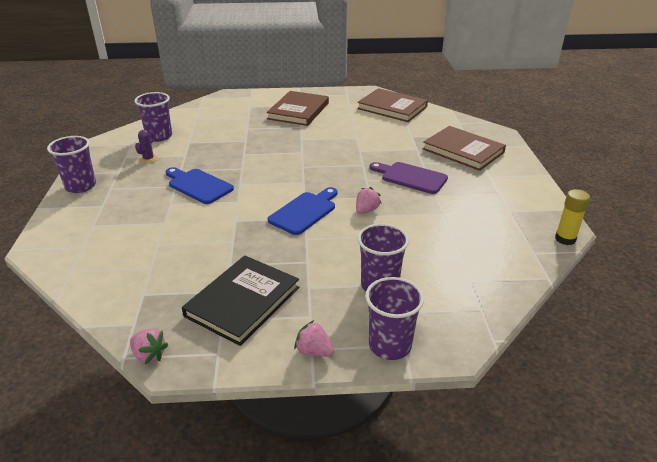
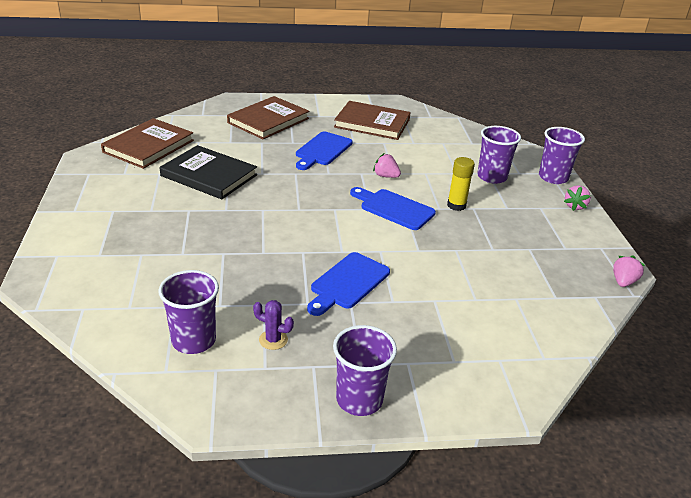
camera: 95 degrees left, 0 degrees up
black book [182,256,299,346] -> black book moved to [160,145,257,199]
brown book [267,91,329,126] -> brown book moved to [334,101,411,140]
purple cutting board [369,162,448,194] -> blue cutting board [296,132,353,170]
yellow glue stick [555,189,590,245] -> yellow glue stick moved to [447,157,475,211]

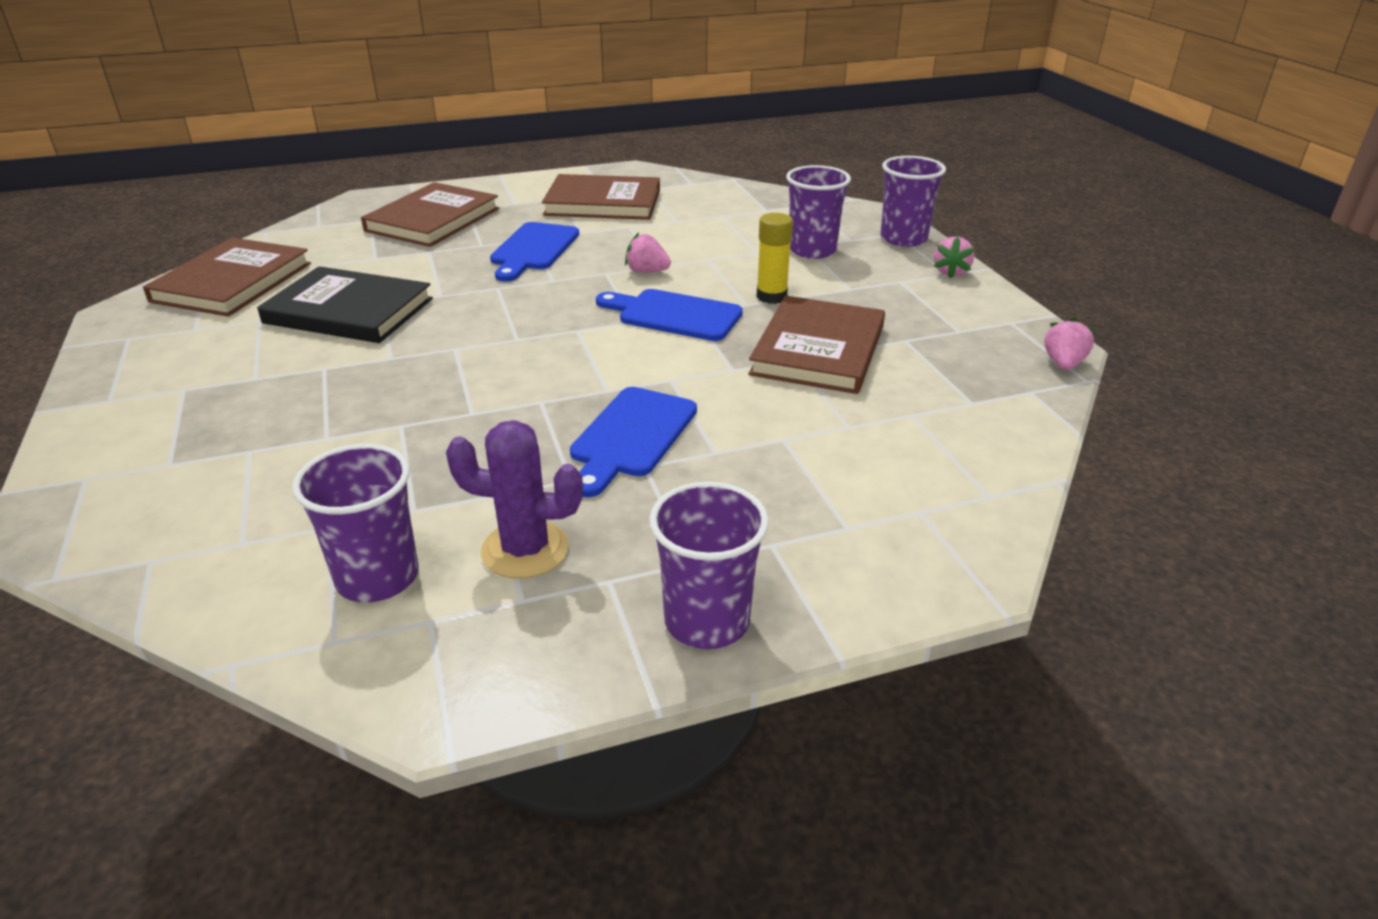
camera: 10 degrees left, 0 degrees up
purple cactus [253,300,294,350] -> purple cactus [446,420,583,579], size x1.66
none -> brown book [748,296,885,394]

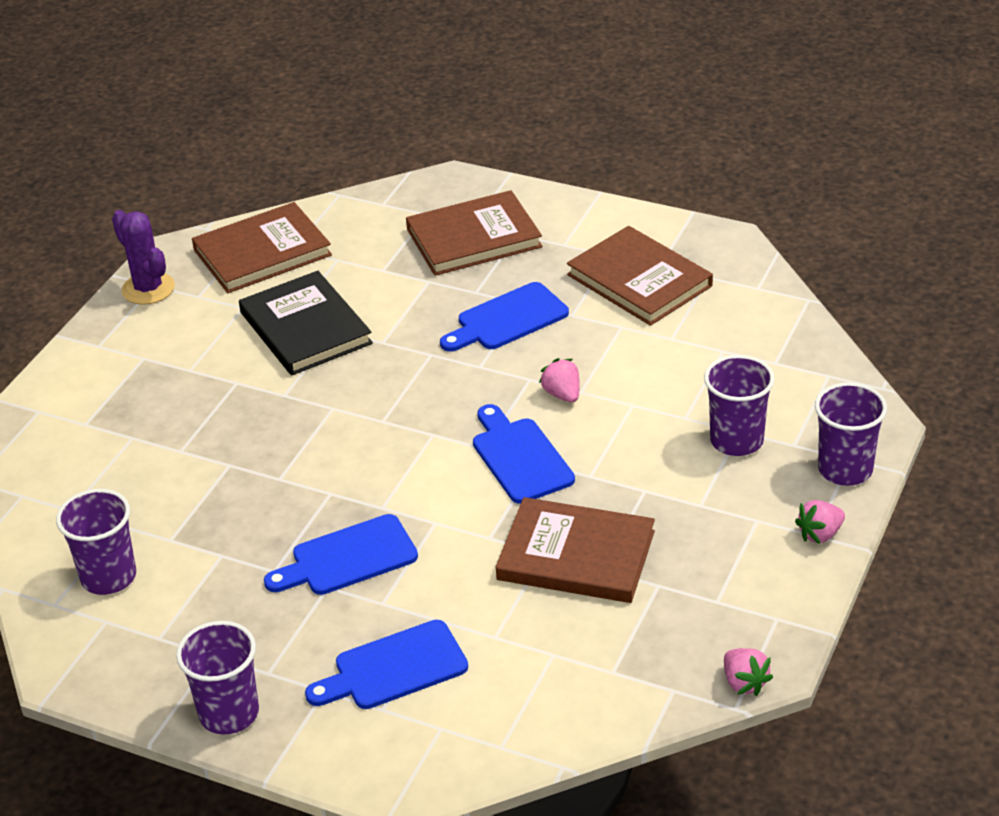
camera: 45 degrees right, 5 degrees up
purple cactus [446,420,583,579] -> purple cactus moved to [112,210,175,305]
brown book [748,296,885,394] -> brown book turned 45 degrees clockwise [496,497,655,603]
yellow glue stick [756,213,793,304] -> none
pink strawberry [1044,317,1095,370] -> pink strawberry turned 90 degrees clockwise [724,648,773,696]
none -> blue cutting board [305,620,468,709]

